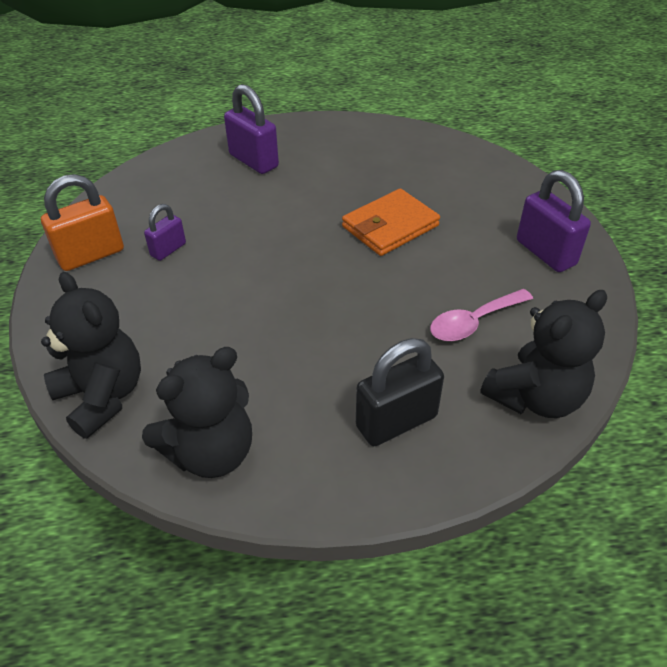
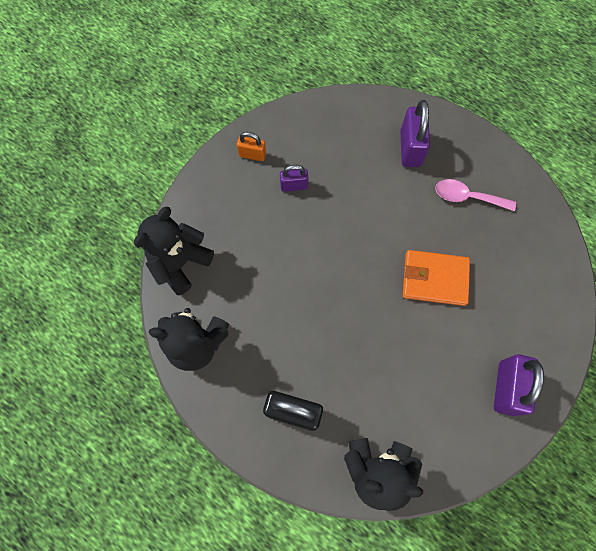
camera: 45 degrees right, 25 degrees up
orange padlock [41,174,124,271] -> orange padlock [237,132,266,161], size x0.58
black teddy bear [41,272,141,439] -> black teddy bear turned 150 degrees counterclockwise [134,206,214,296]
pink spoon [430,289,533,341] -> pink spoon moved to [435,179,516,211]

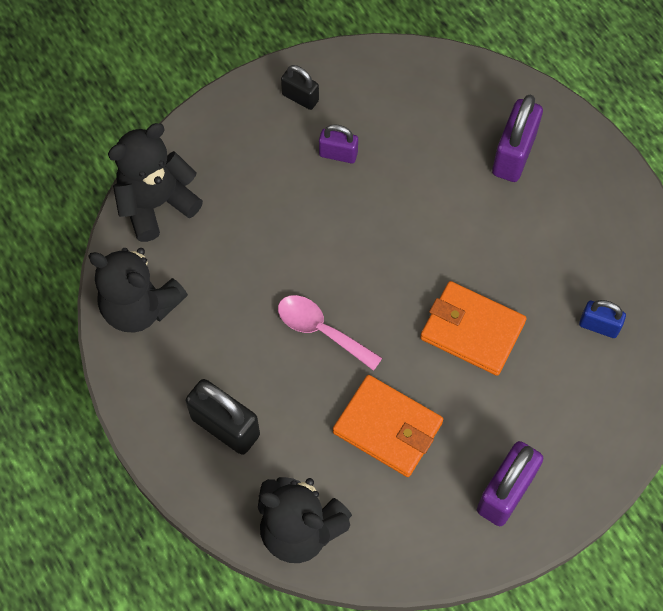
camera: 20 degrees right, 5 degrees down
orange padlock [237,132,266,161] -> black padlock [281,65,319,110]
pink spoon [435,179,516,211] -> pink spoon moved to [278,295,382,371]
none -> orange wallet [333,375,443,477]
none -> blue padlock [579,300,626,338]

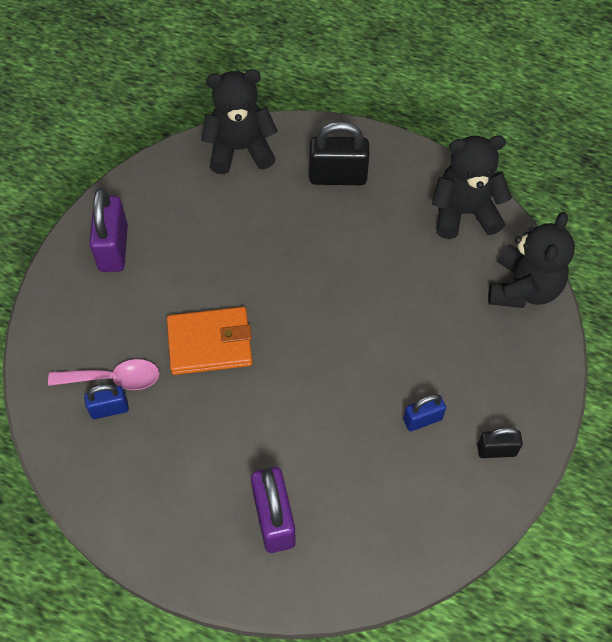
camera: 145 degrees right, 5 degrees down
pink spoon [278,295,382,371] -> pink spoon moved to [48,359,159,390]
purple padlock [319,124,358,164] -> blue padlock [403,394,446,431]
orange wallet [333,375,443,477] -> none

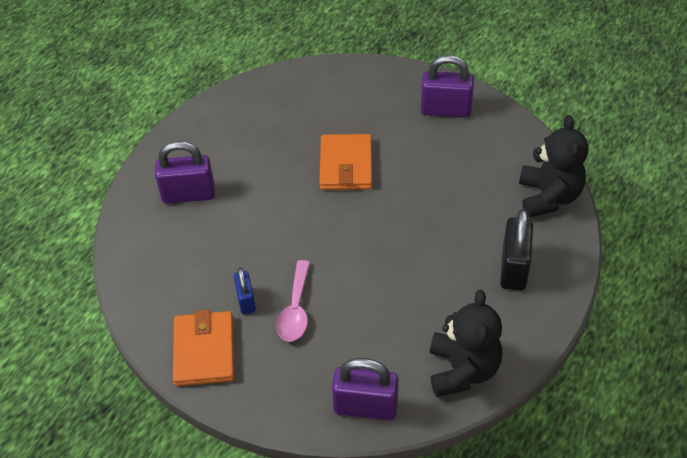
camera: 100 degrees right, 10 degrees down
pink spoon [48,359,159,390] -> pink spoon moved to [276,260,310,342]
blue padlock [84,384,129,419] -> none
black padlock [477,427,523,458] -> orange wallet [173,309,234,386]
black teddy bear [488,212,575,308] -> purple padlock [332,358,398,420]

